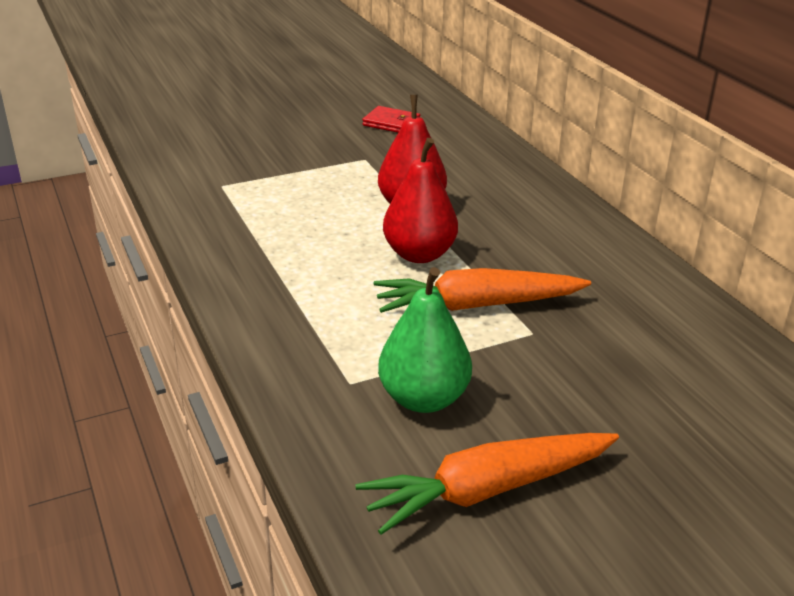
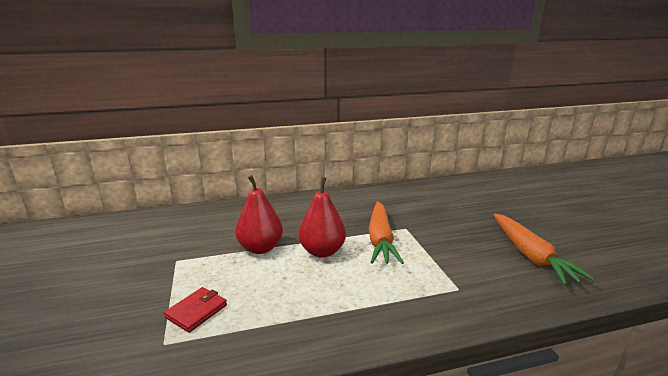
camera: 80 degrees left, 10 degrees down
red wallet [362,106,420,133] -> red wallet moved to [164,287,227,333]
green pear [378,267,472,413] -> none

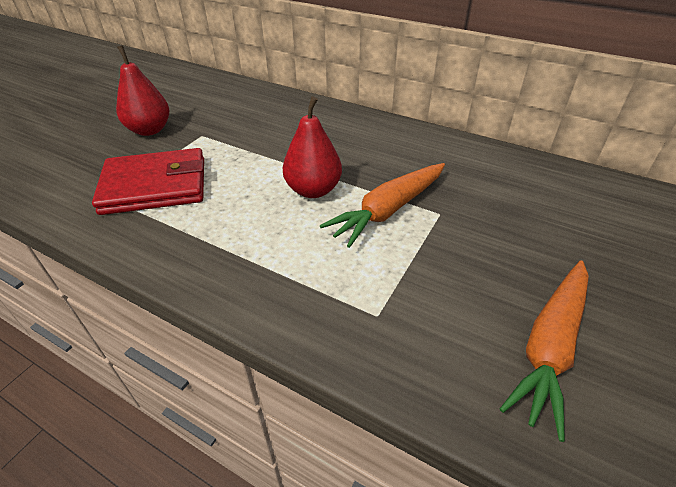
camera: 45 degrees right, 20 degrees up
red wallet [164,287,227,333] -> red wallet [92,148,204,215], size x2.09
red pear [235,175,283,254] -> red pear moved to [116,45,169,136]

